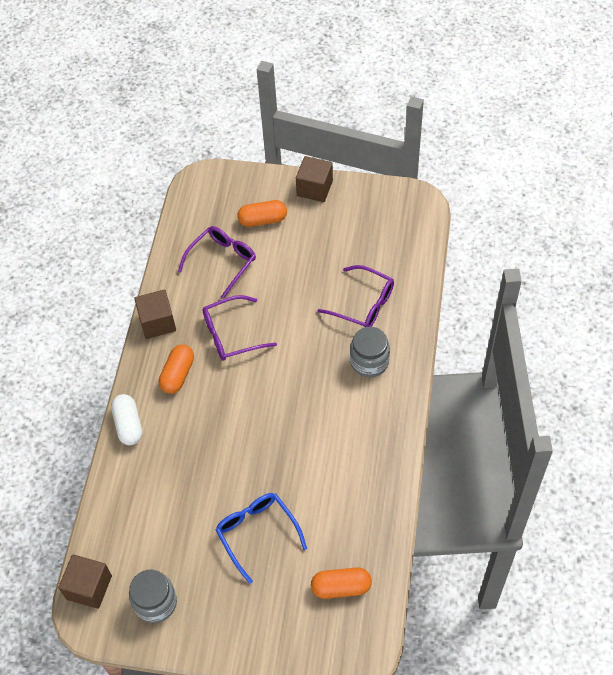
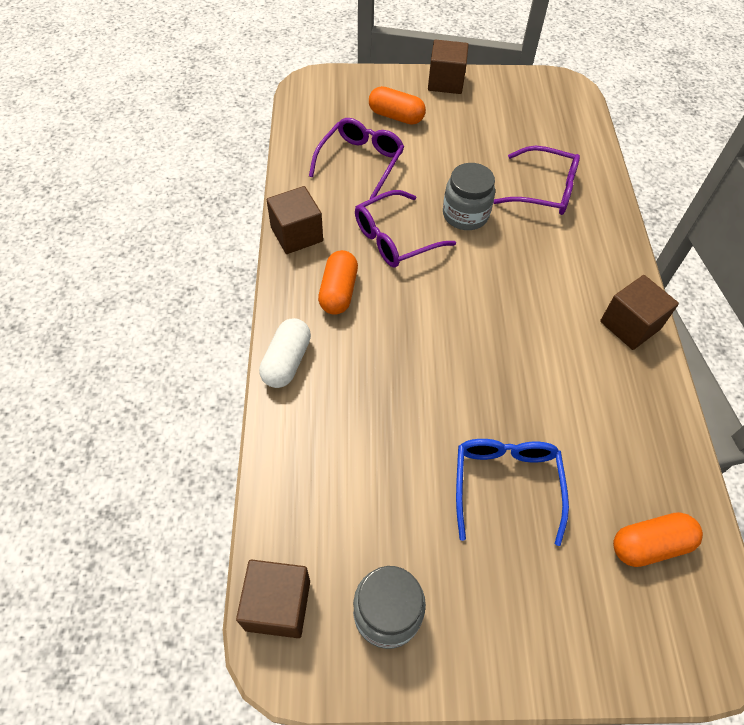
camera: 15 degrees left, 0 degrees up
white capsule [111,394,143,445] -> white capsule turned 45 degrees clockwise [259,318,311,388]
blue glasses [216,493,307,584] -> blue glasses turned 45 degrees clockwise [456,439,569,546]
orange capsule [237,200,287,227] -> orange capsule turned 45 degrees clockwise [369,86,426,125]
grey jar [350,327,390,377] -> grey jar moved to [443,163,495,230]
none -> brown cube [600,275,679,350]

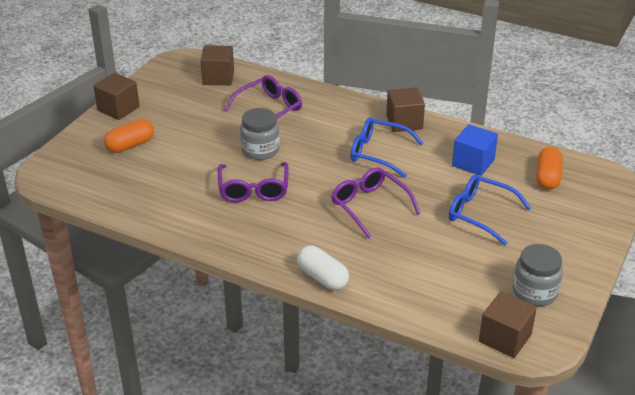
camera: 60 degrees left, 20 degrees down
brown cube [267,186,323,254] -> brown cube moved to [200,45,234,85]
purple glasses [309,118,404,199] -> purple glasses moved to [331,168,420,239]
orange capsule [318,250,358,315] -> none
none -> blue glasses [351,117,423,178]
none -> blue cube [452,124,498,176]

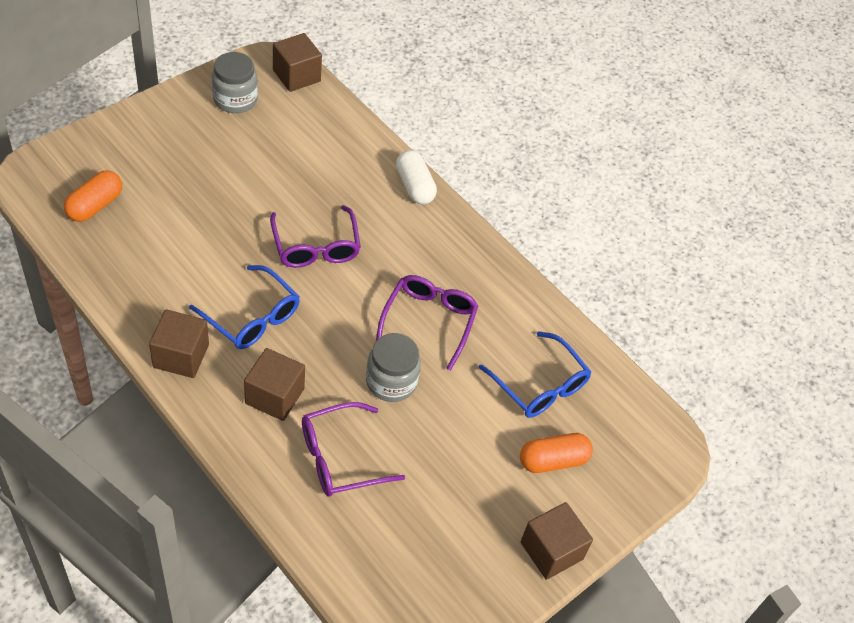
camera: 165 degrees left, 15 degrees up
brown cube [200,45,234,85] -> brown cube moved to [244,348,305,421]
blue glasses [449,174,531,245] -> blue glasses moved to [479,331,591,418]
blue cube [452,124,498,176] -> none

